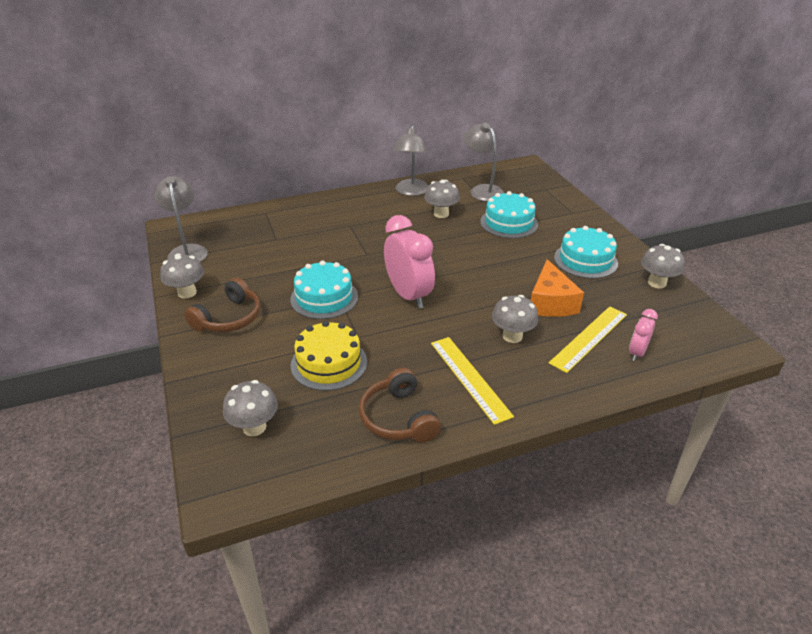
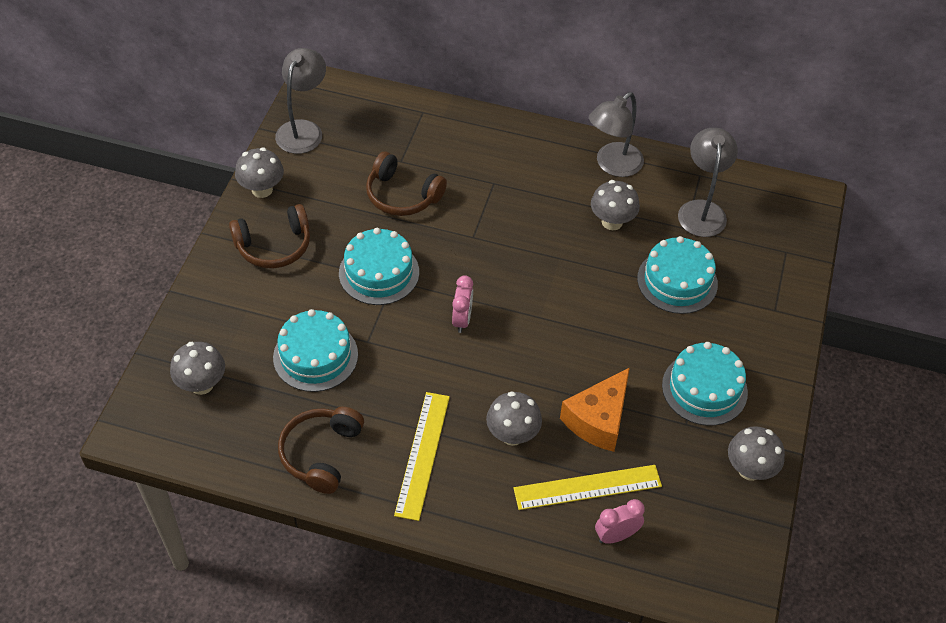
camera: 35 degrees right, 15 degrees up
yellow cake [291,321,367,391] -> turquoise cake [273,309,358,392]
pink clock [384,215,435,309] -> pink clock [452,275,473,333], size x0.52
none -> brown headphones [366,152,447,216]

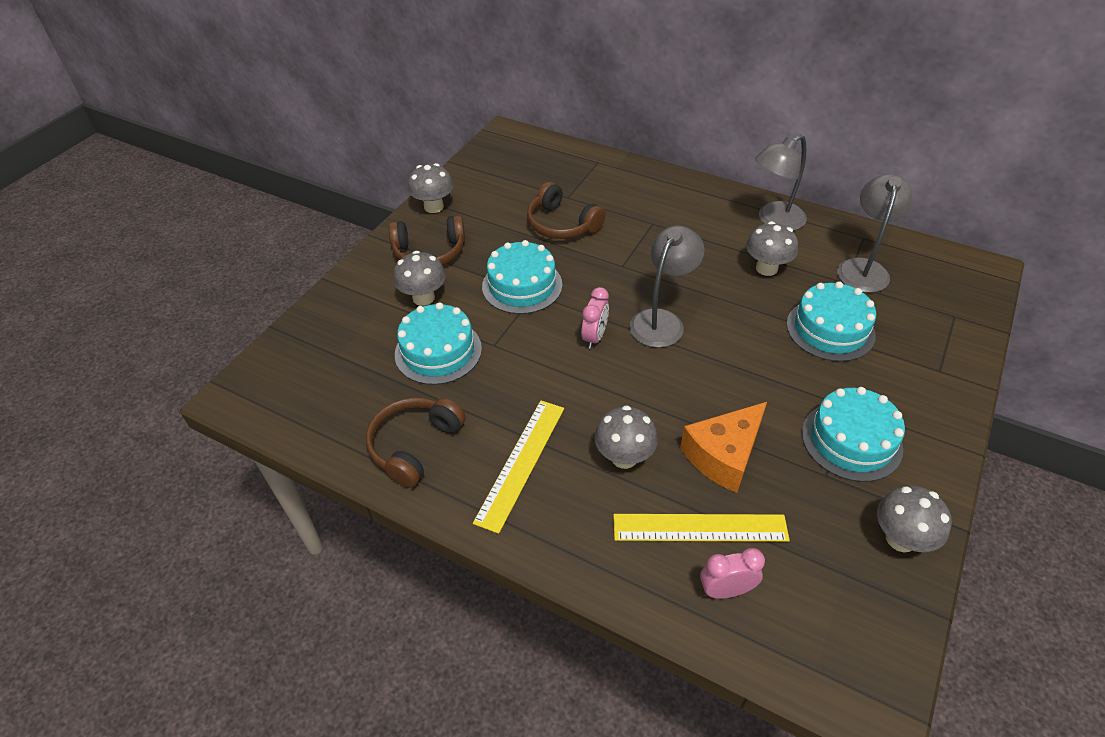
camera: 15 degrees right, 5 degrees down
grey mushroom [170,342,225,395] -> grey mushroom moved to [394,251,446,306]
grey lamp [275,48,326,154] -> grey lamp moved to [630,226,705,348]

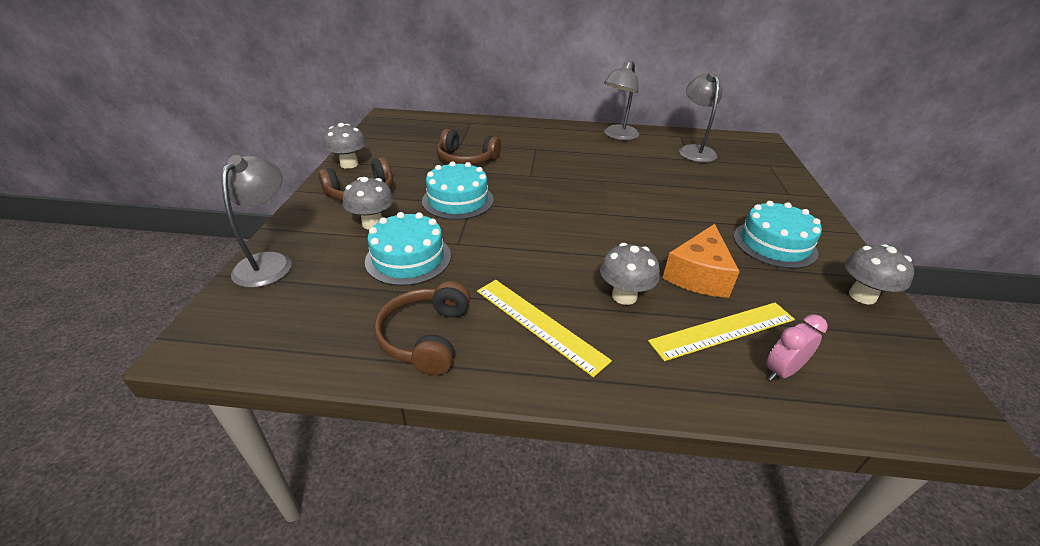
camera: 25 degrees left, 10 degrees down
yellow ruler [473,401,564,534] -> yellow ruler turned 45 degrees counterclockwise [477,280,612,377]
pink clock [581,287,609,349] -> none
grey lamp [630,226,705,348] -> grey lamp moved to [221,155,292,288]
grey mushroom [746,221,798,276] -> none
turquoise cake [787,281,876,362] -> none

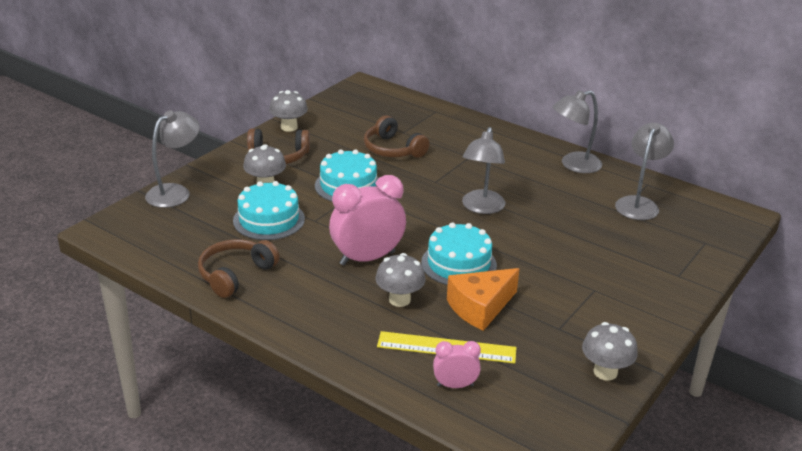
camera: 30 degrees right, 5 degrees down
yellow ruler [477,280,612,377] -> none
turquoise cake [734,201,822,269] -> turquoise cake moved to [421,222,497,285]
none -> pink clock [329,175,406,266]
none -> grey lamp [462,127,505,214]

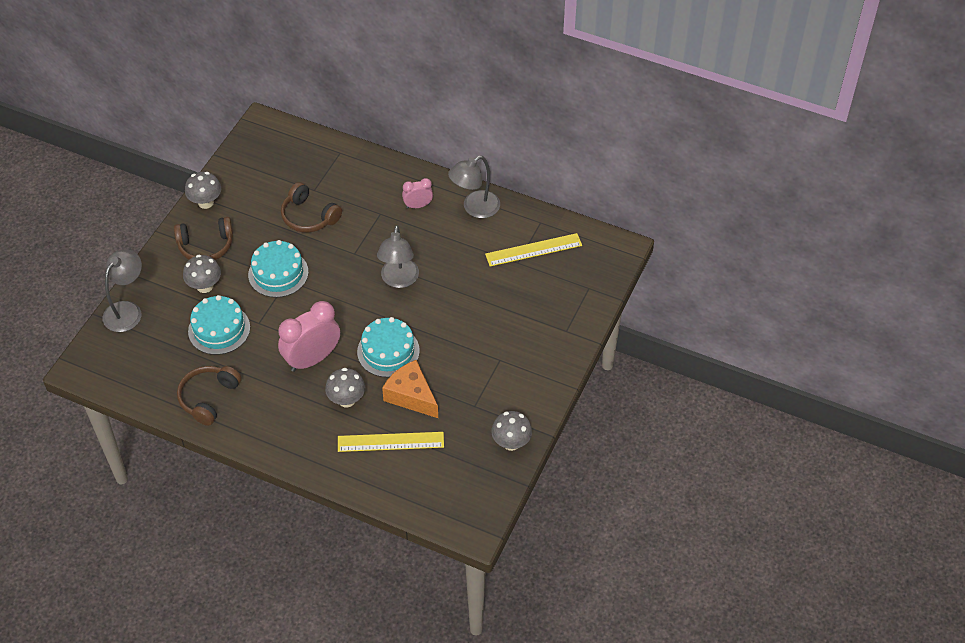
camera: 10 degrees left, 20 degrees up
pink clock [433,341,481,388] -> pink clock moved to [402,178,433,208]
orange cheese [447,268,520,331] -> orange cheese turned 90 degrees clockwise [382,360,438,418]
grey lamp [615,123,674,220] -> yellow ruler [485,233,582,266]

